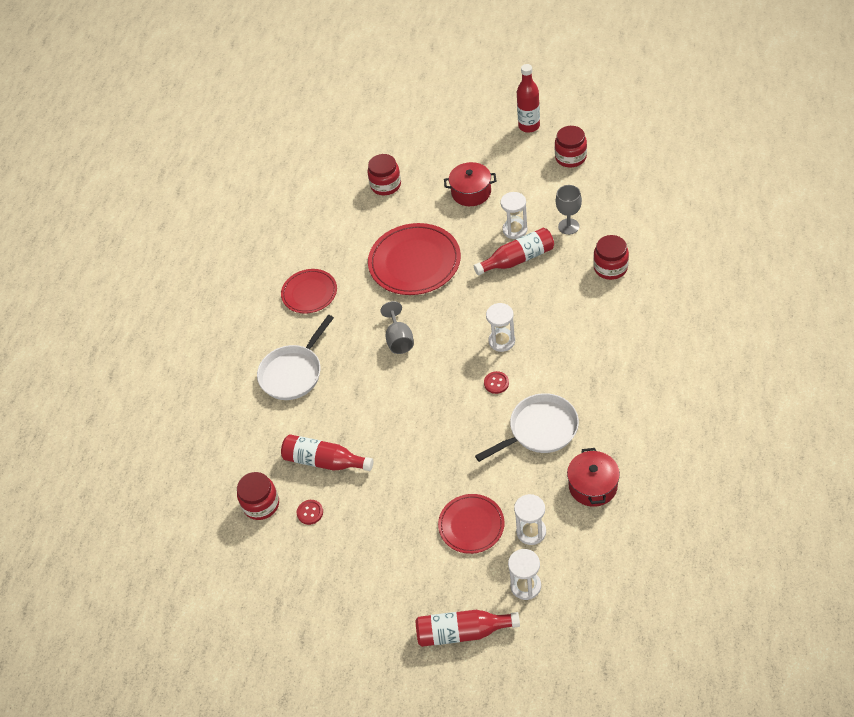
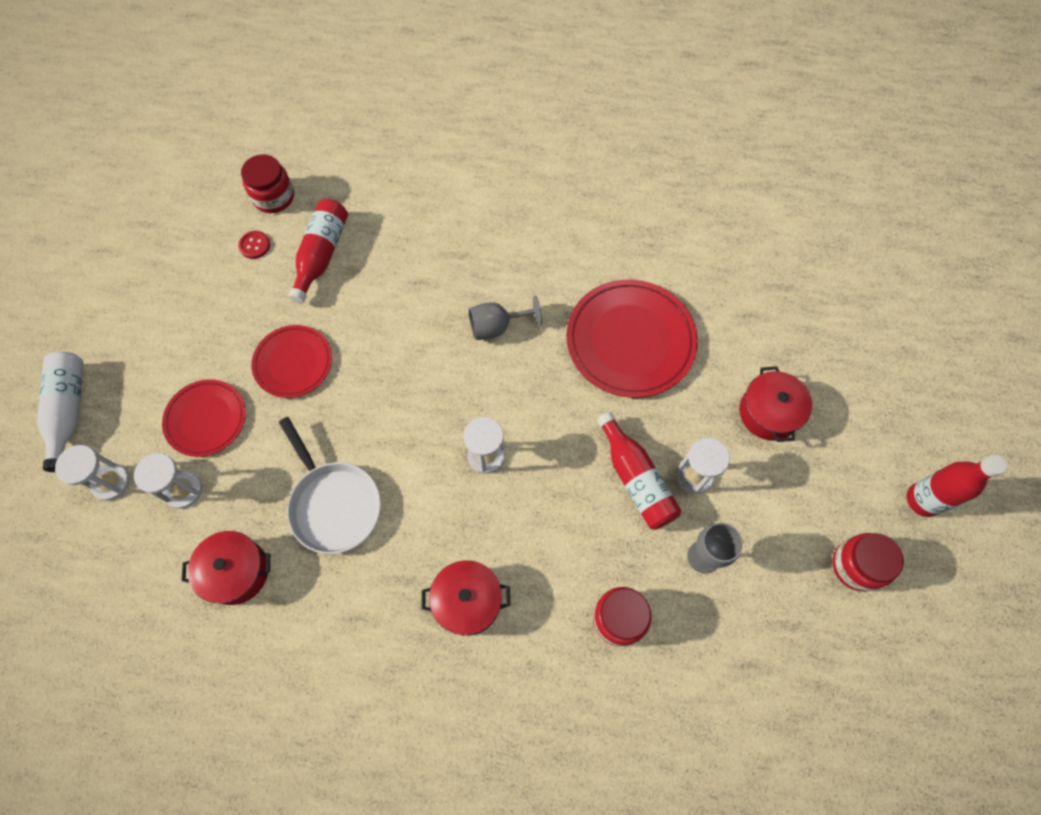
camera: 80 degrees right, 15 degrees up
white pan [257,315,334,400] -> none
red plate [281,269,337,313] -> red plate moved to [251,325,332,398]
red jar [367,154,401,195] -> none
red bottle [416,610,520,647] -> white bottle [37,351,83,472]
red button [484,371,509,394] -> none
none -> red pot [422,560,510,636]

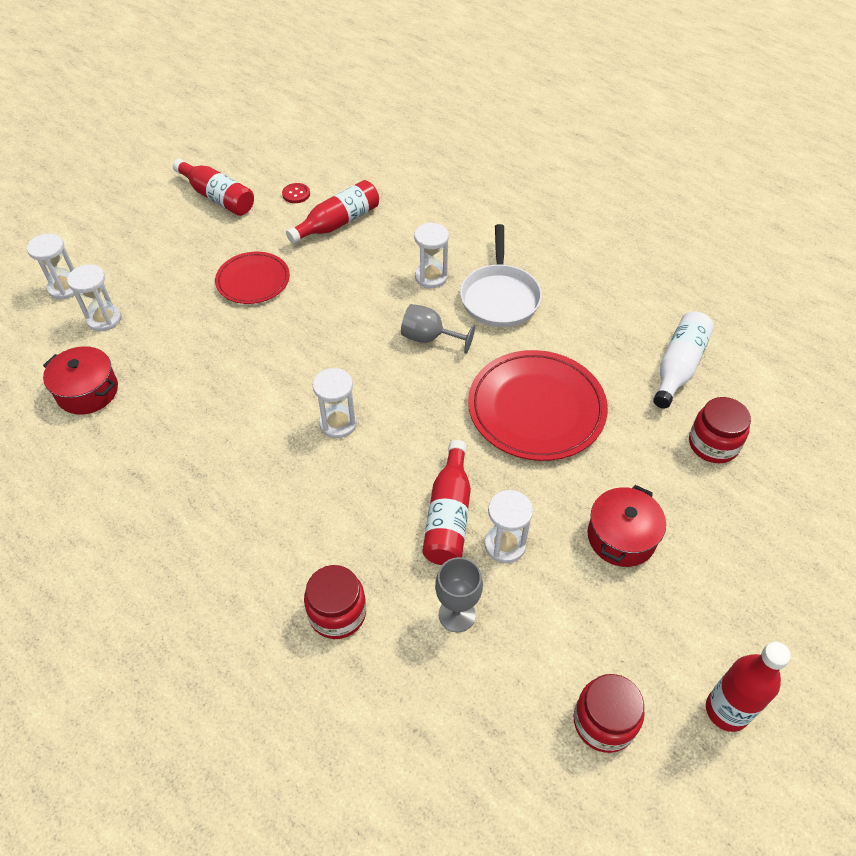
camera: 35 degrees right, 15 degrees down
white bottle [37,351,83,472] -> white bottle moved to [653,312,714,409]
red plate [162,379,246,457] -> none
red jar [241,154,294,213] -> red jar moved to [689,397,751,463]
white pan [279,417,381,554] -> white pan moved to [460,224,542,327]
red pot [422,560,510,636] -> none
none -> red bottle [173,159,254,216]
none -> white hourglass [414,223,449,288]

